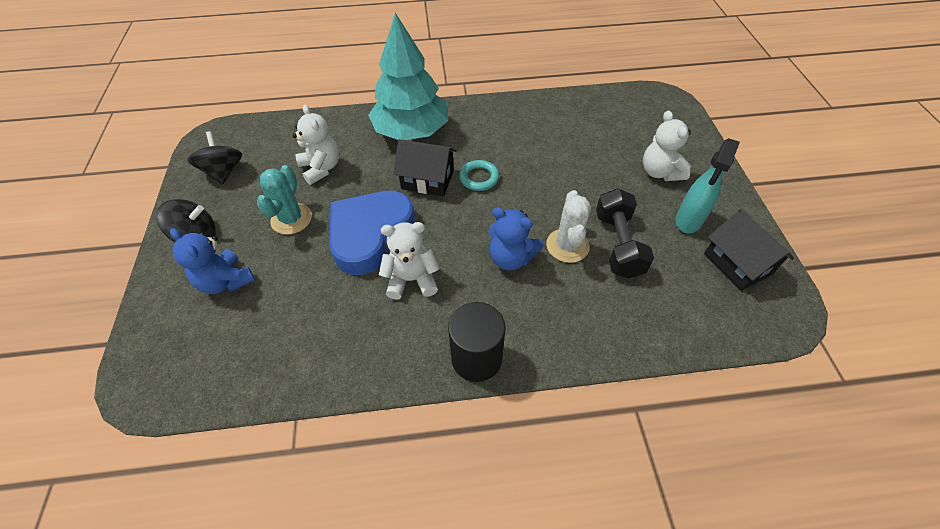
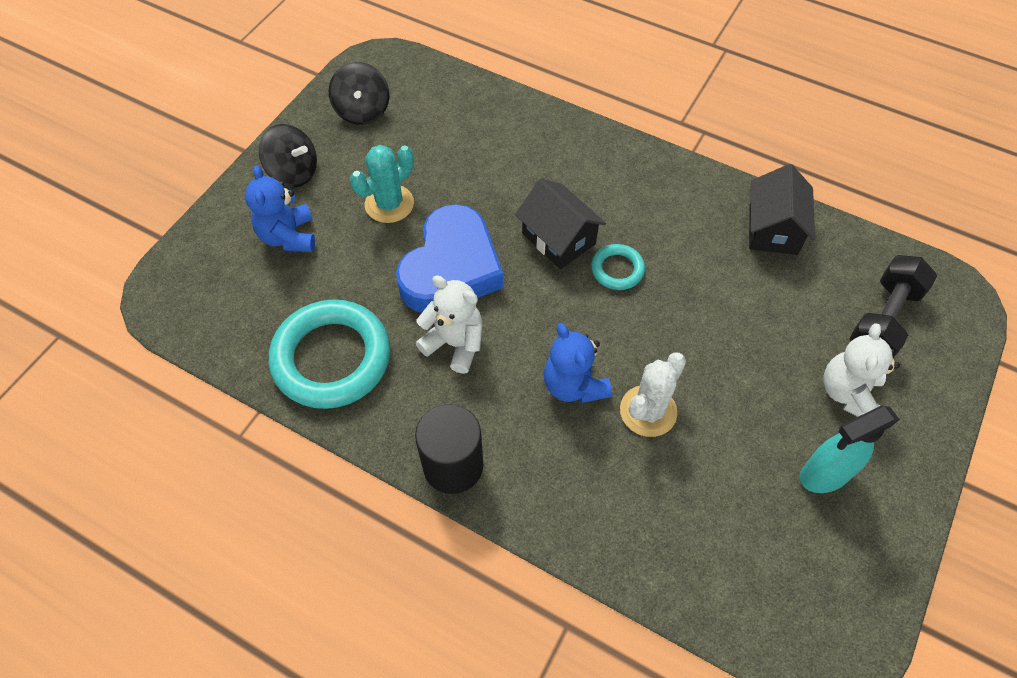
camera: 35 degrees right, 5 degrees up
black spinning top [187,131,242,185] -> black spinning top turned 150 degrees clockwise [329,62,389,125]
white teddy bear [293,105,339,185] -> none
blue heart [329,191,415,275] -> blue heart turned 135 degrees clockwise [396,204,503,313]
turquoise tree [368,13,448,140] -> none
black dumbbell [596,188,654,278] -> black dumbbell moved to [849,255,937,358]
black house [704,210,794,291] -> black house moved to [749,164,815,255]
none -> turquoise ring [269,300,390,409]

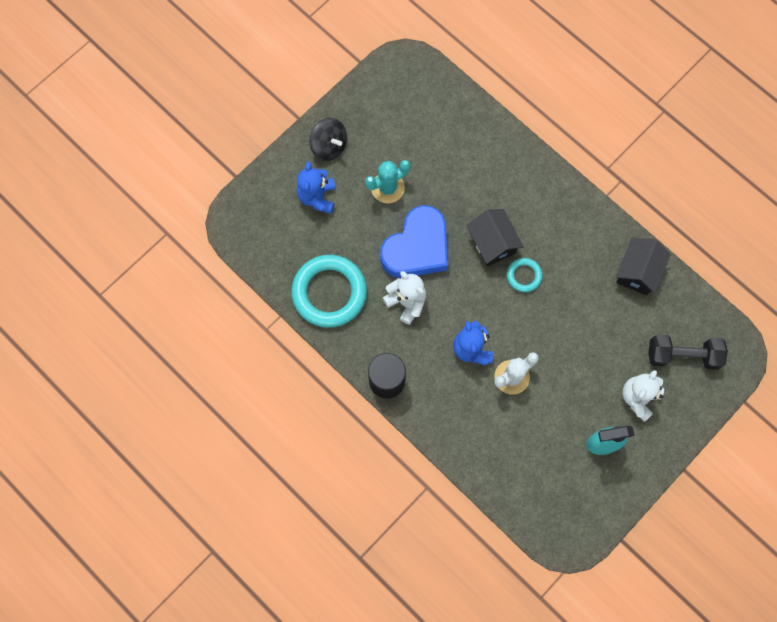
camera: 15 degrees right, 15 degrees up
black spinning top [329,62,389,125] -> none
black dumbbell [849,255,937,358] -> black dumbbell turned 45 degrees clockwise [648,334,728,370]

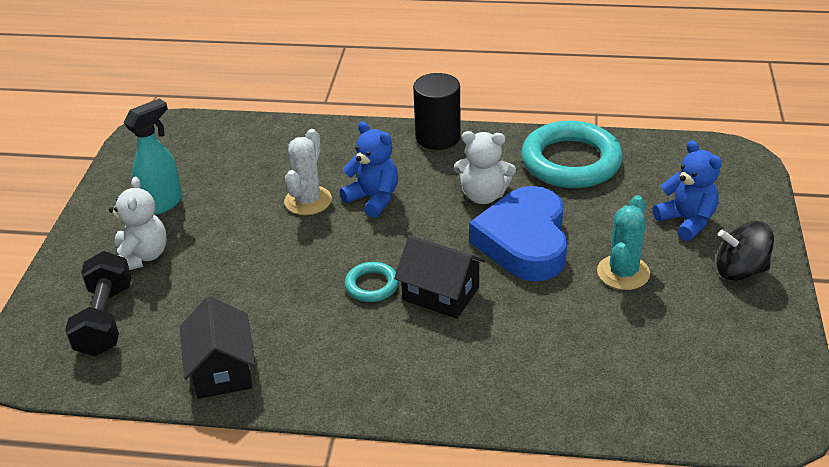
camera: 145 degrees right, 35 degrees down
black dumbbell [648,334,728,370] -> black dumbbell turned 60 degrees counterclockwise [65,251,131,356]

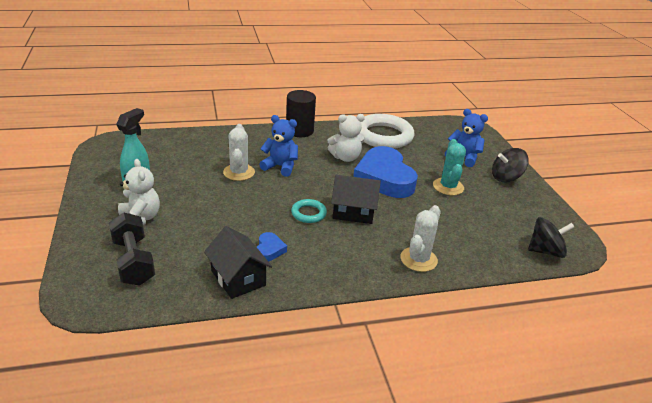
camera: 25 degrees left, 5 degrees down
turquoise ring [521,121,623,188] -> white ring [360,114,414,149]
none -> blue heart [257,232,287,262]
none -> white cactus [400,205,441,272]
none -> black spinning top [528,217,574,258]

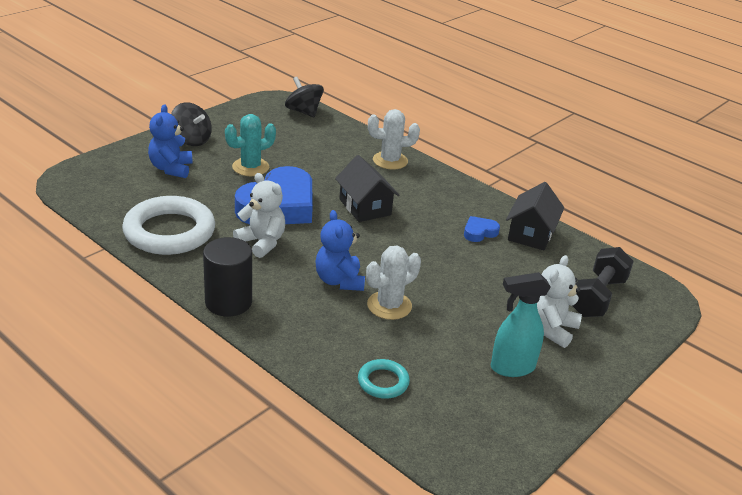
camera: 125 degrees left, 0 degrees up
turquoise ring [291,199,327,223] -> turquoise ring moved to [358,359,410,399]

